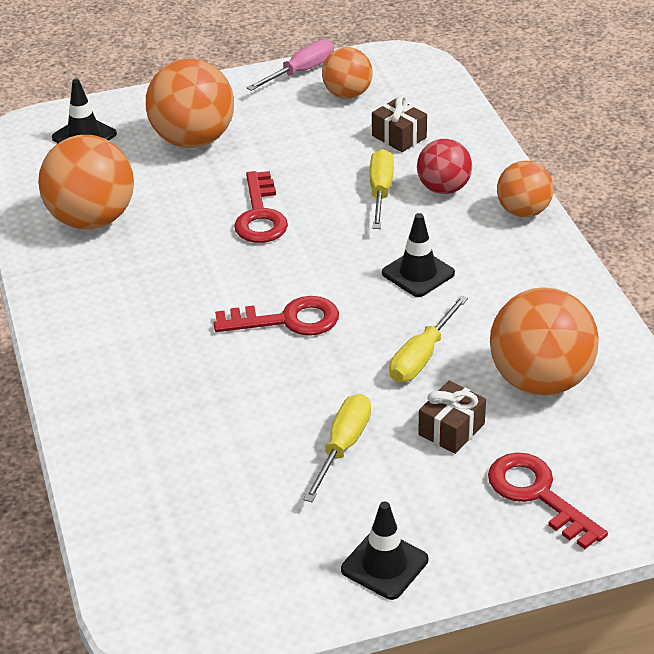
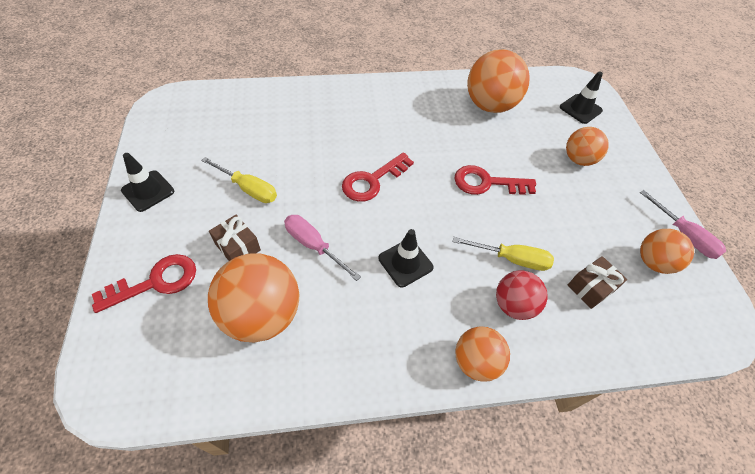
camera: 95 degrees right, 15 degrees up
orange ball [146,58,234,148] -> orange ball [566,127,609,166], size x0.60
red key [214,296,339,336] -> red key turned 45 degrees clockwise [342,152,414,202]
yellow screwdriver [389,295,468,382] -> pink screwdriver [284,215,361,281]

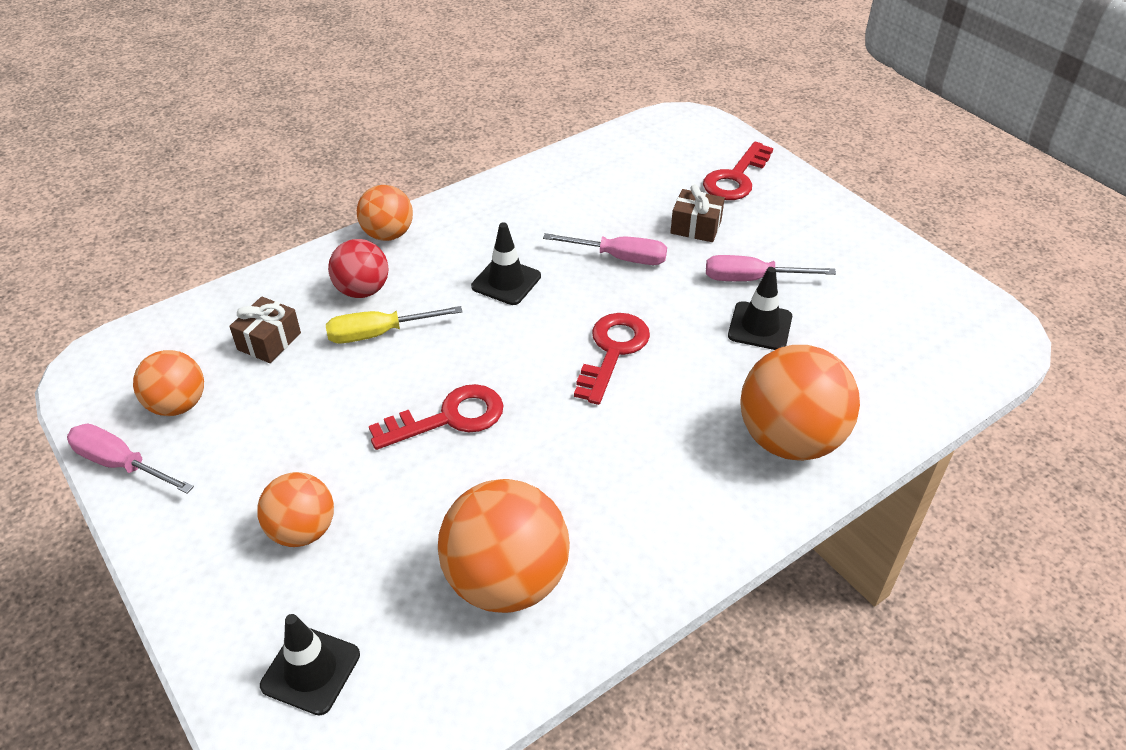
camera: 155 degrees right, 10 degrees down
black traffic cone [121,153,174,212] -> black traffic cone moved to [728,267,792,350]
yellow screwdriver [201,157,277,203] -> pink screwdriver [706,255,836,281]
orange ball [208,253,299,343] -> orange ball moved to [741,345,860,461]

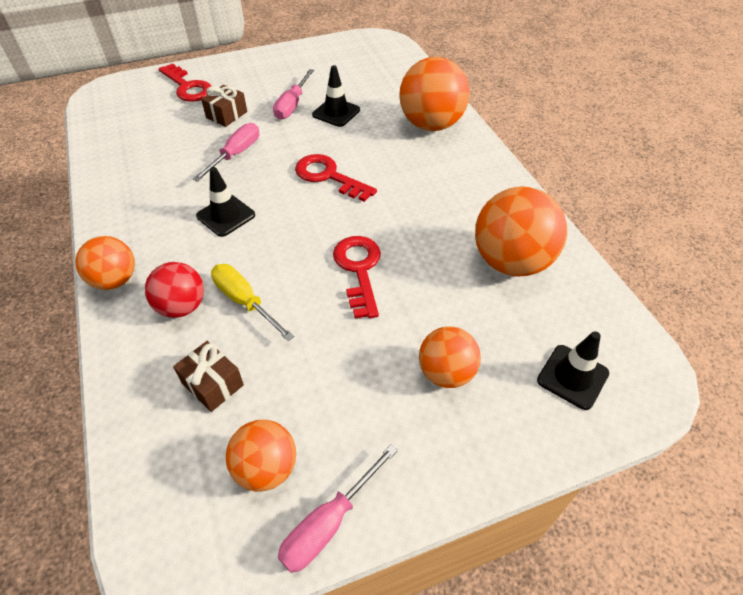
camera: 75 degrees left, 5 degrees up
yellow screwdriver [326,306,462,343] -> yellow screwdriver turned 135 degrees clockwise [211,264,294,341]

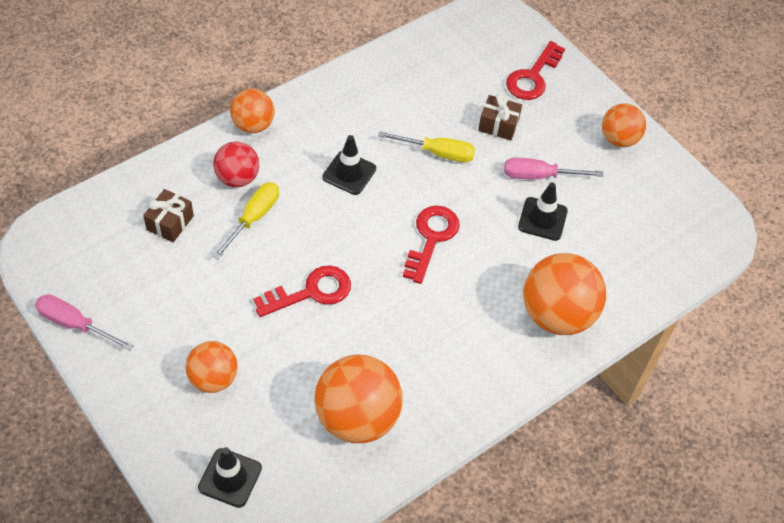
camera: 70 degrees right, 5 degrees up
pink screwdriver [193,123,259,182] -> yellow screwdriver [378,131,475,162]
orange ball [226,420,296,492] -> orange ball moved to [602,103,646,147]

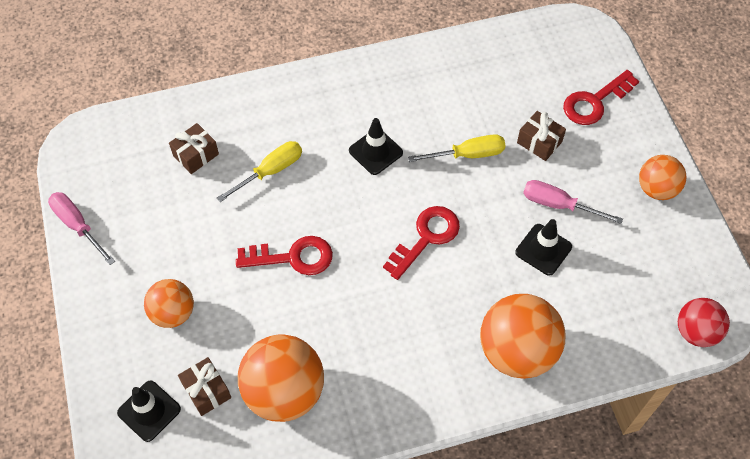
camera: 25 degrees right, 5 degrees up
red ball [213,141,259,187] -> red ball moved to [678,298,730,347]
orange ball [230,89,275,133] -> none
yellow screwdriver [378,131,475,162] -> yellow screwdriver turned 45 degrees counterclockwise [408,134,506,162]
none -> brown gift [178,357,231,416]

